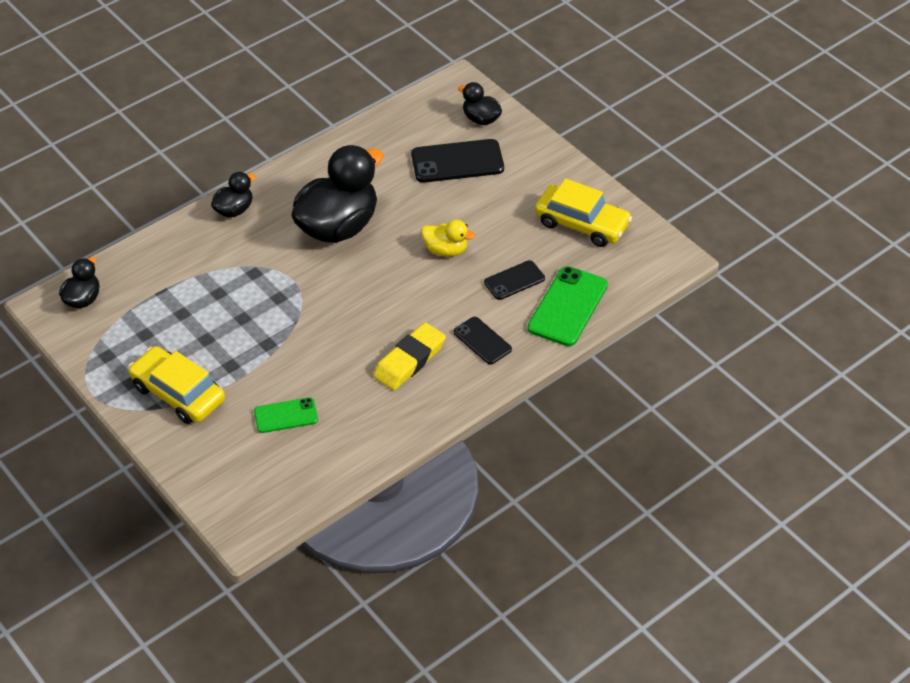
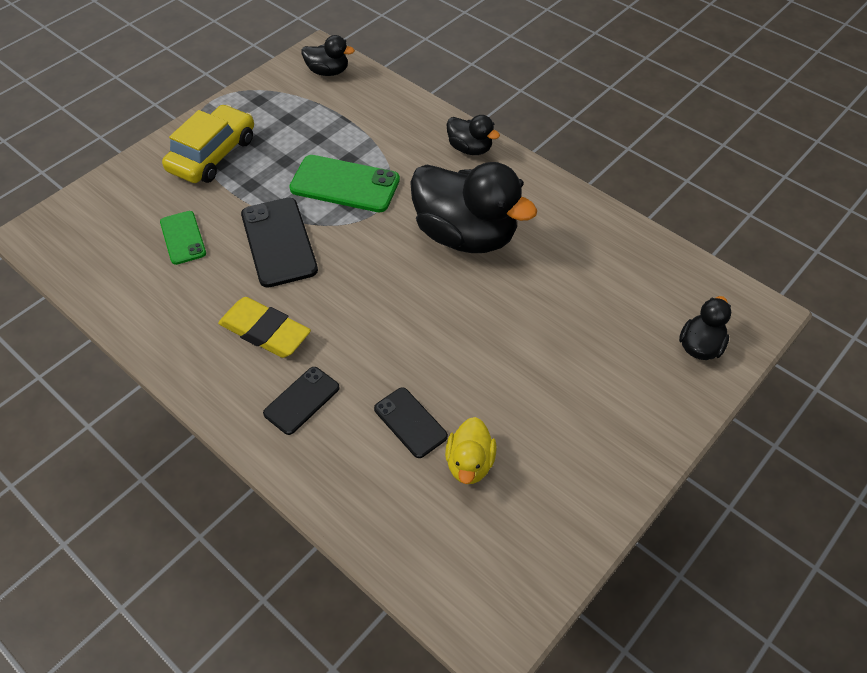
camera: 80 degrees right, 5 degrees up
black phone [411,139,504,183] -> black phone moved to [241,198,318,288]
yellow duck [421,220,475,257] -> yellow duck moved to [445,417,497,484]
green phone [528,266,608,346] -> green phone moved to [289,155,400,212]
yellow car [535,178,632,247] -> none

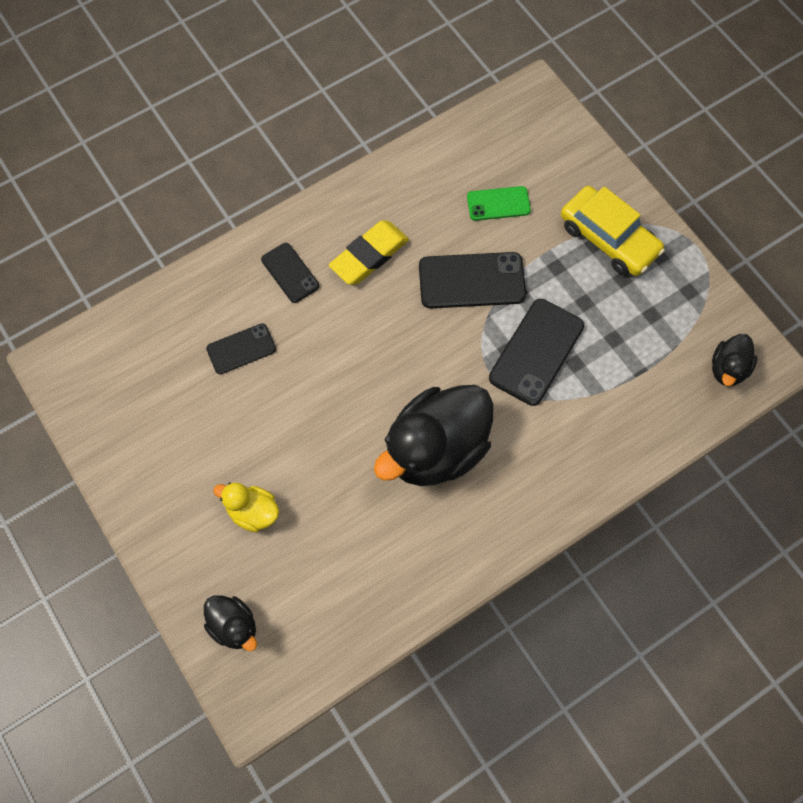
camera: 105 degrees right, 15 degrees up
green phone [289,155,400,212] -> black phone [489,299,584,406]
yellow duck [445,417,497,484] -> yellow duck moved to [213,483,279,532]
black duck [447,115,500,155] -> none

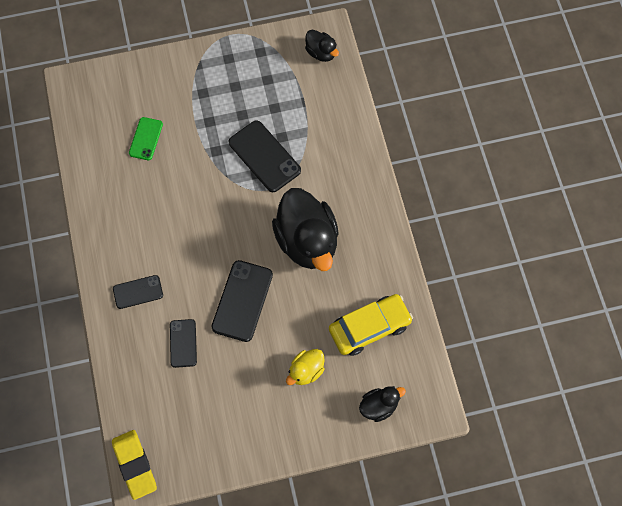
camera: 70 degrees left, 0 degrees up
yellow eraser [329,220,409,285] -> yellow eraser moved to [112,430,157,500]
black phone [419,252,526,308] -> black phone moved to [211,260,273,342]
yellow car [561,186,665,276] -> yellow car moved to [329,294,413,356]

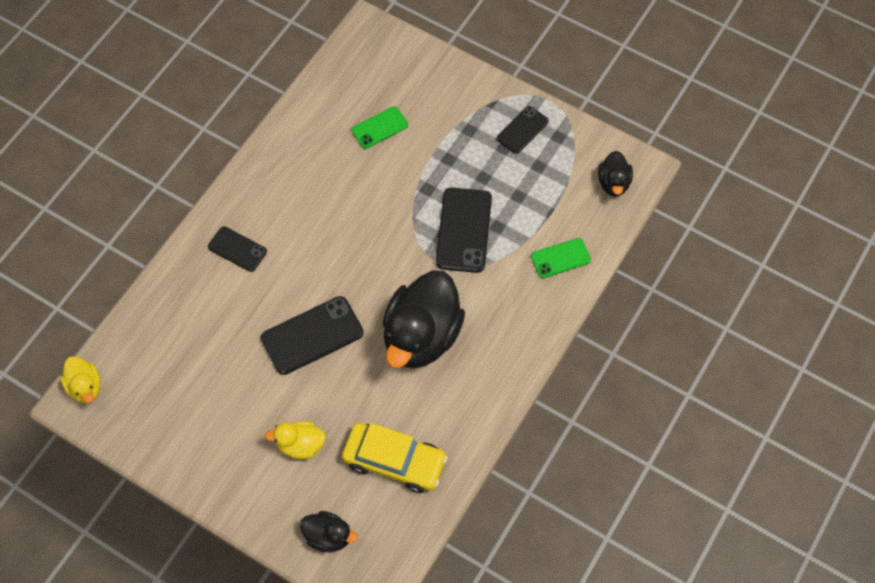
camera: 45 degrees right, 5 degrees down
yellow eraser [112,430,157,500] -> yellow duck [60,356,101,403]
black phone [170,319,197,368] -> black phone moved to [497,106,549,154]
none -> green phone [531,238,591,278]

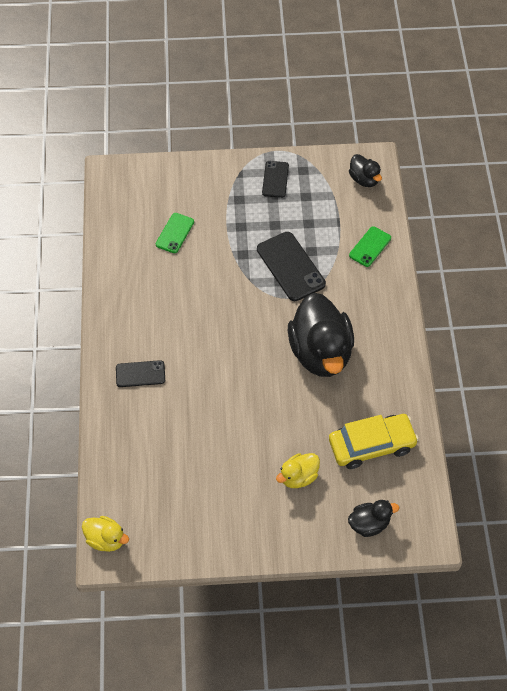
camera: 35 degrees left, 5 degrees down
black phone [261,296,363,375] -> none

